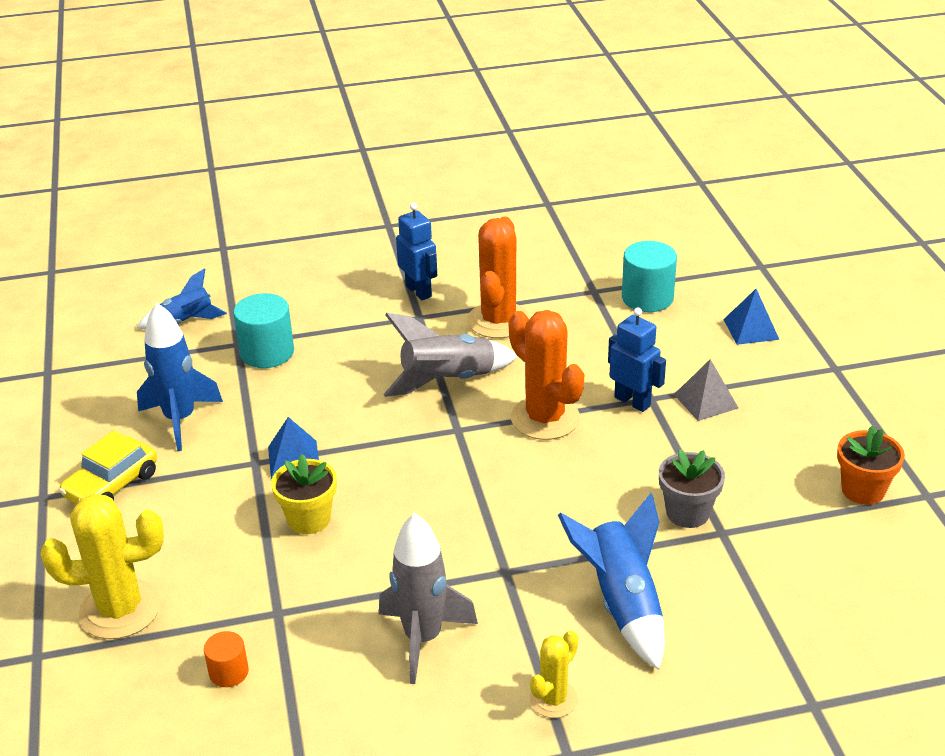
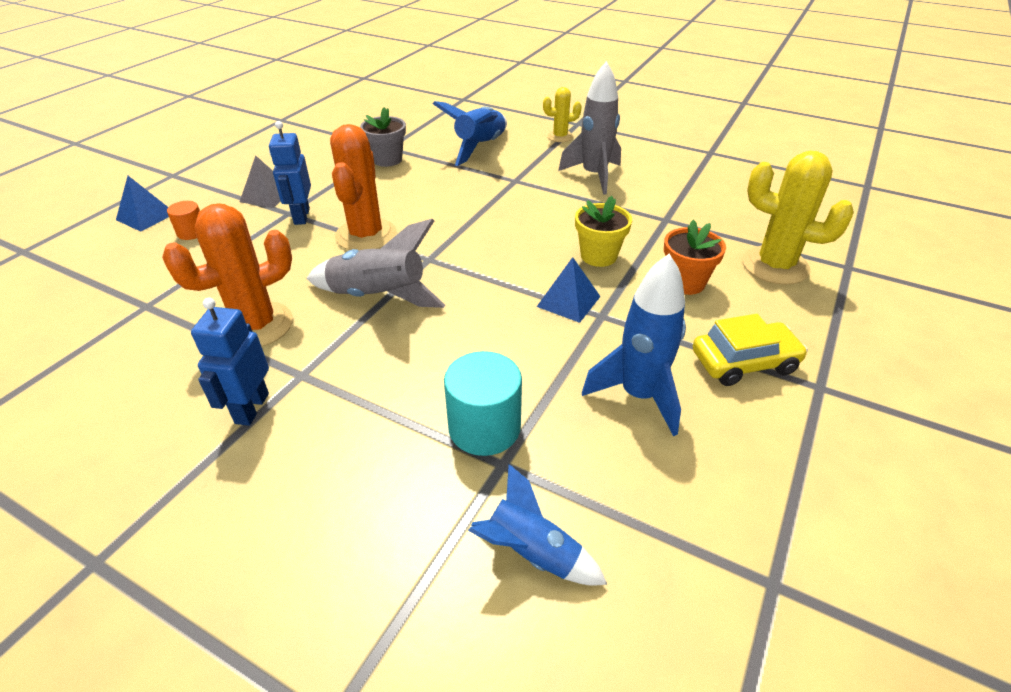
camera: 140 degrees left, 5 degrees up
orange cylinder [204,631,249,687] -> orange cylinder moved to [167,201,200,240]
turquoise cylinder [622,241,677,312] -> none
orange flower pot [837,425,905,505] -> orange flower pot moved to [664,220,726,295]

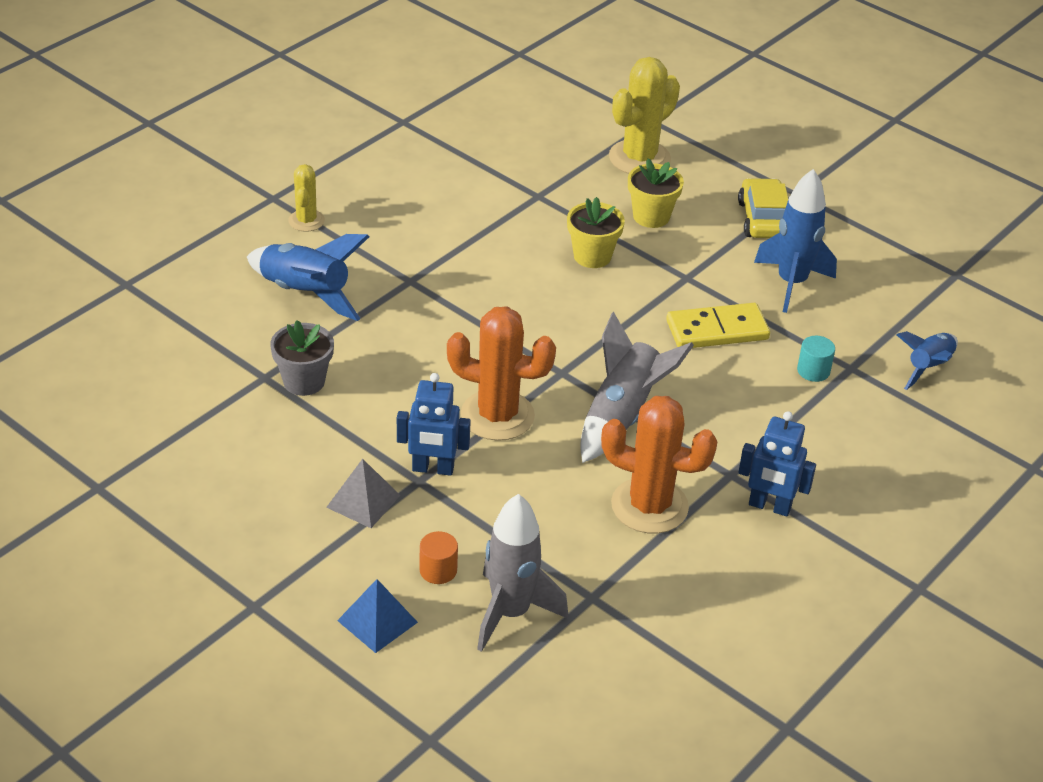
camera: 80 degrees left, 0 degrees up
orange cactus [162,203,293,347] -> orange cactus turned 45 degrees counterclockwise [601,396,717,534]
turquoise cylinder [444,351,522,456] -> turquoise cylinder [797,336,835,382], size x0.56
blue pyramid [537,257,601,323] -> none
grey rocket [558,61,621,195] -> grey rocket moved to [477,494,568,652]
orange flower pot [664,220,726,295] -> yellow flower pot [628,158,684,228]
none -> yellow domino [666,303,770,348]

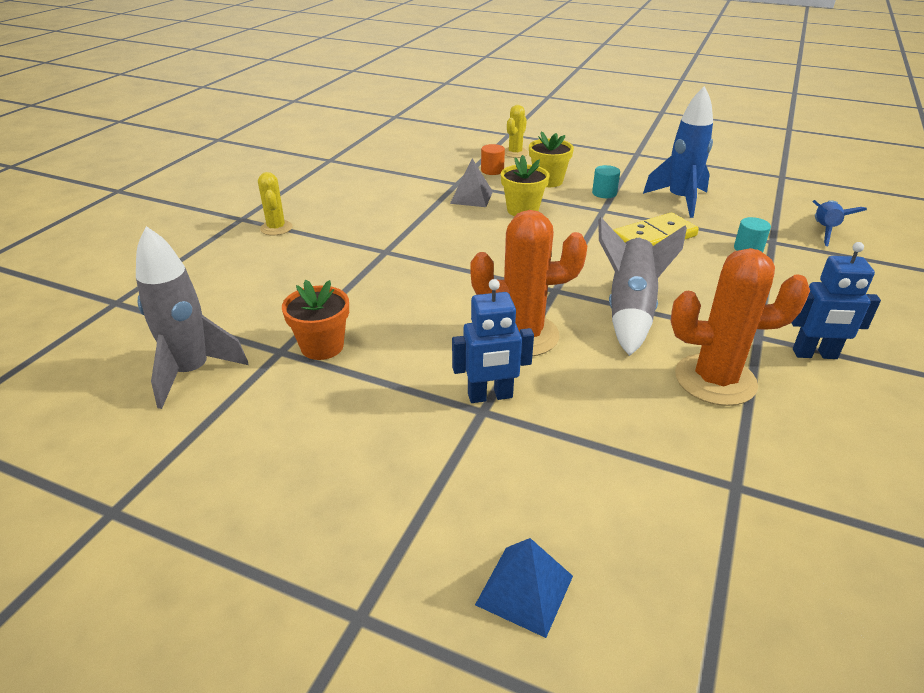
camera: 15 degrees left, 5 degrees down
blue rocket [247,234,370,321] -> none
grey flower pot [270,320,334,396] -> orange flower pot [282,280,349,360]
grey pyramid [326,459,400,528] -> grey pyramid moved to [450,159,493,207]
orange cylinder [419,531,458,584] -> orange cylinder moved to [481,144,505,175]
grey rocket [477,494,568,652] -> grey rocket moved to [136,226,248,409]
yellow cactus [609,57,680,174] -> yellow cactus [505,105,528,158], size x0.55
yellow car [738,178,788,238] -> none
none -> turquoise cylinder [592,165,620,198]

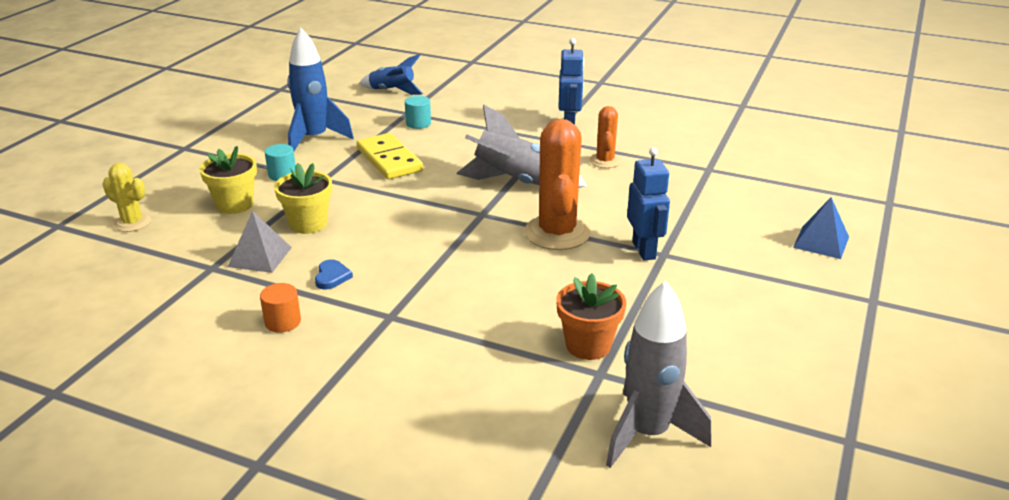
camera: 90 degrees left, 5 degrees down
yellow cactus [258,172,292,236] -> none
orange cylinder [481,144,505,175] -> orange cylinder moved to [260,283,301,333]
orange cactus [671,248,810,406] -> orange cactus [589,106,621,168], size x0.55
none -> blue heart [315,259,353,290]

